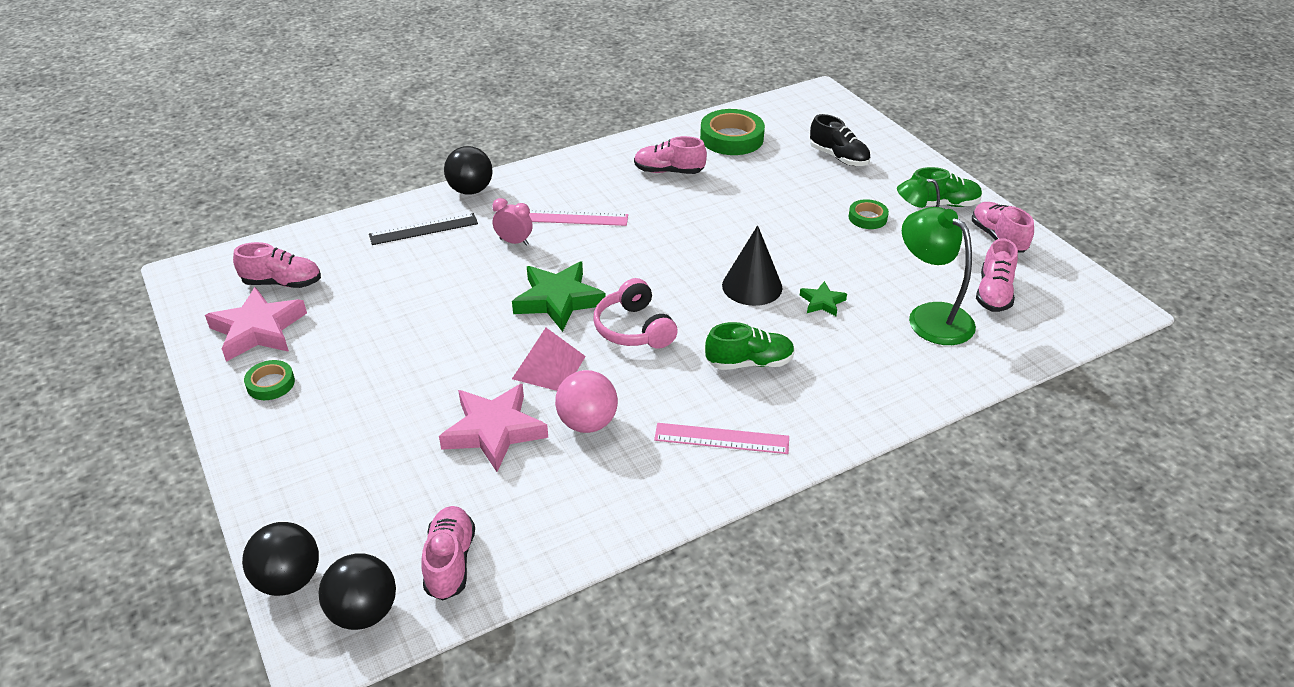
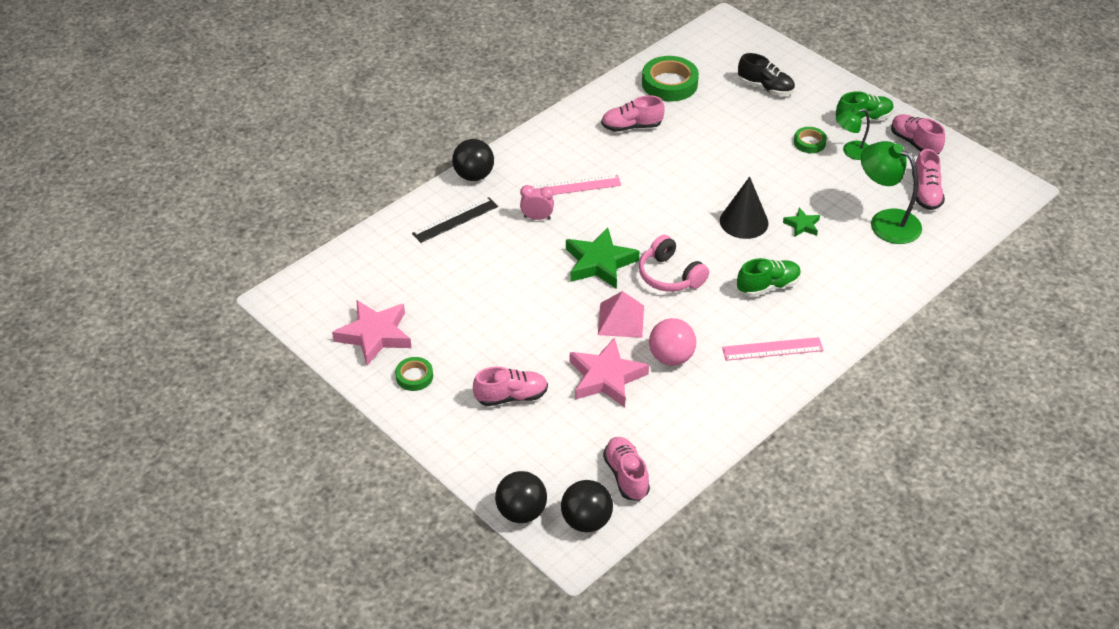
camera: 15 degrees left, 5 degrees up
pink shoe [233,242,321,288] -> pink shoe moved to [473,366,548,406]

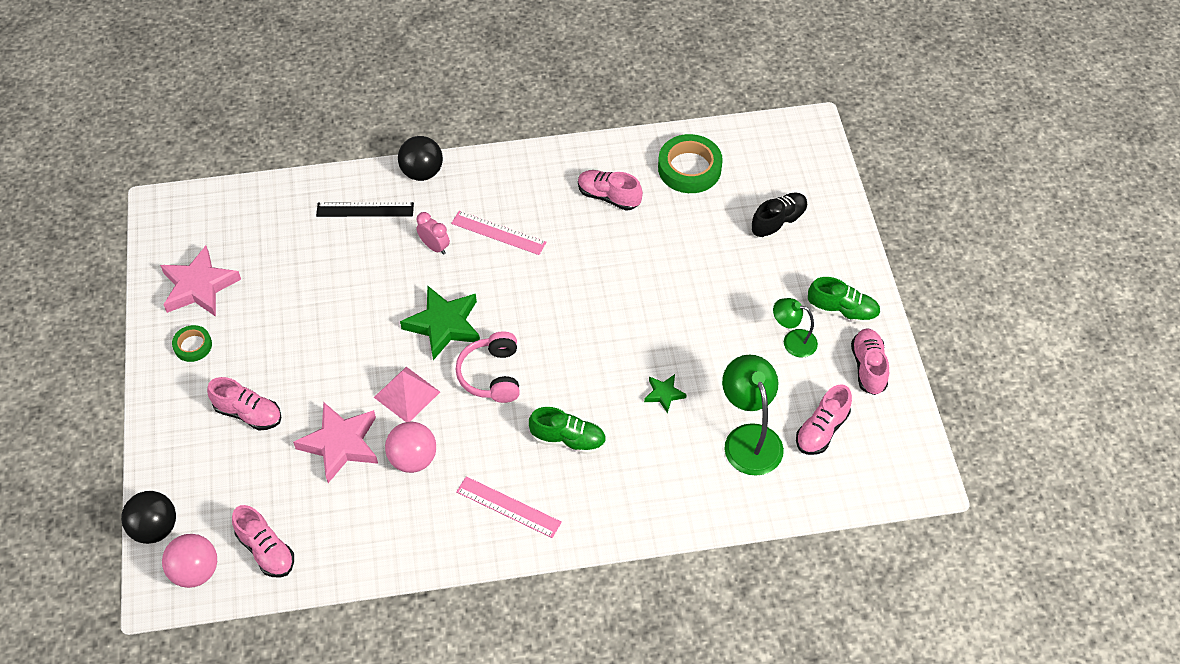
camera: 35 degrees right, 10 degrees up
black ball [561,480,613,532] -> pink ball [162,534,217,588]
pink shoe [603,437,650,501] -> pink shoe turned 120 degrees clockwise [232,505,294,578]
black cone [720,177,769,239] -> none
black shoe [738,53,795,96] -> black shoe turned 105 degrees counterclockwise [751,192,808,240]
green tape [794,127,827,153] -> none

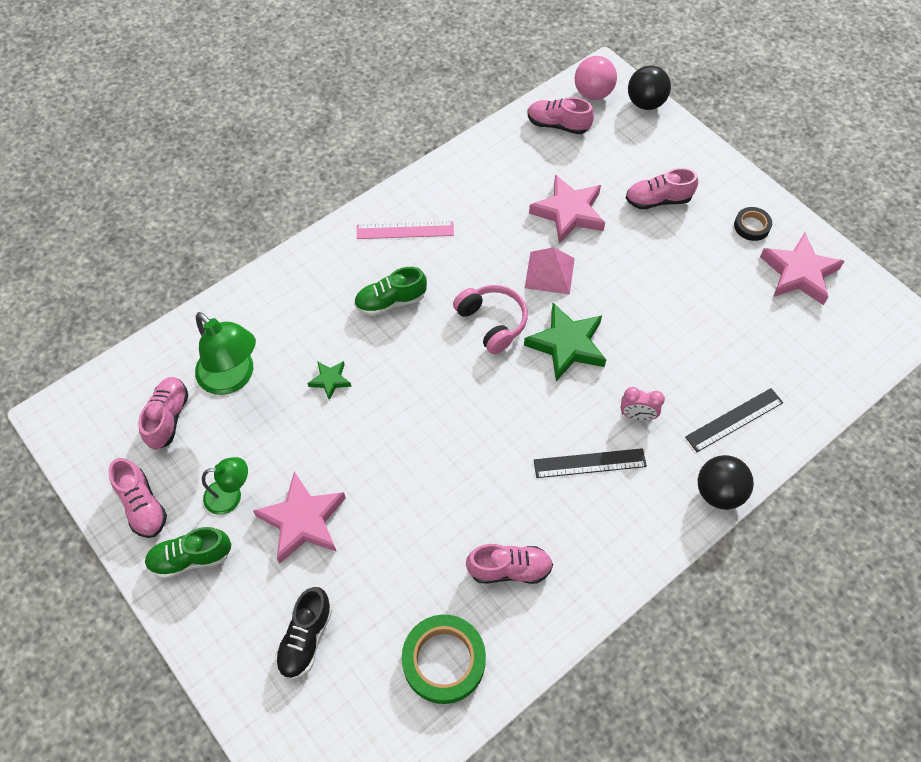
camera: 150 degrees right, 5 degrees up
green tape [172,325,212,362] -> black tape [734,207,772,241]
pink ball [385,422,436,473] -> none
pink ruler [451,211,546,255] -> black ruler [534,448,647,478]
none -> pink star [253,472,346,563]

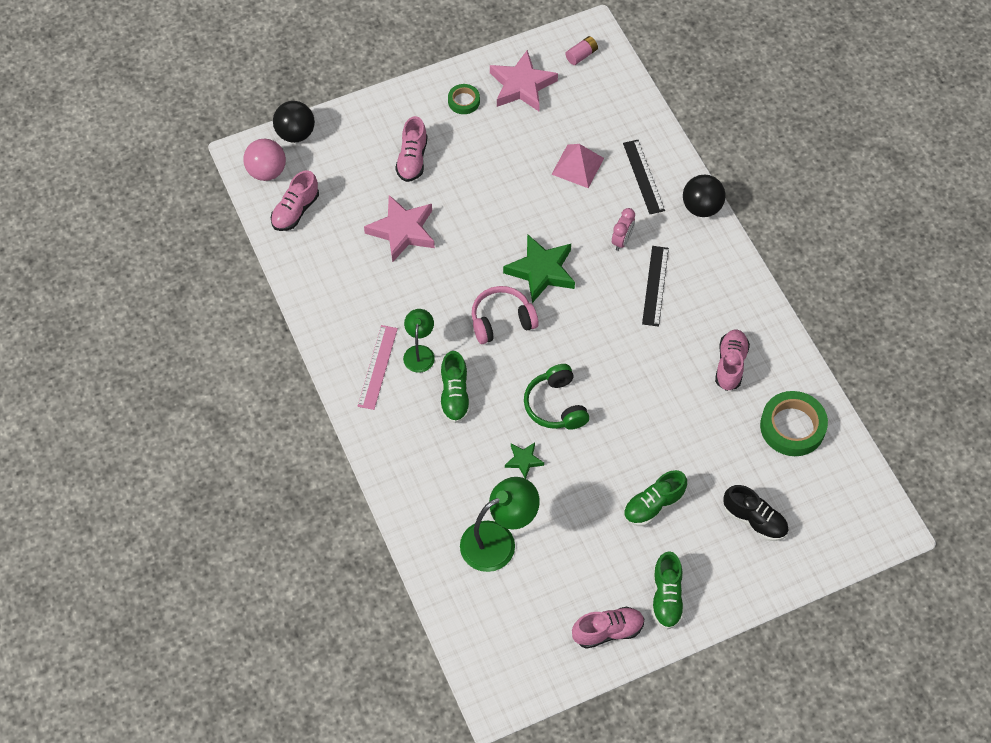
camera: 75 degrees left, 0 degrees up
pink shoe [138,377,188,450] -> none
green lamp [202,457,248,515] -> green lamp moved to [403,309,435,373]
pink star [253,472,346,563] -> green shoe [623,470,687,526]
pink pyramid [525,247,575,295] -> pink pyramid moved to [551,144,604,188]
black tape [734,207,772,241] -> green tape [448,84,480,114]
none -> green headphones [524,364,589,430]
none -> pink battery [566,36,598,65]

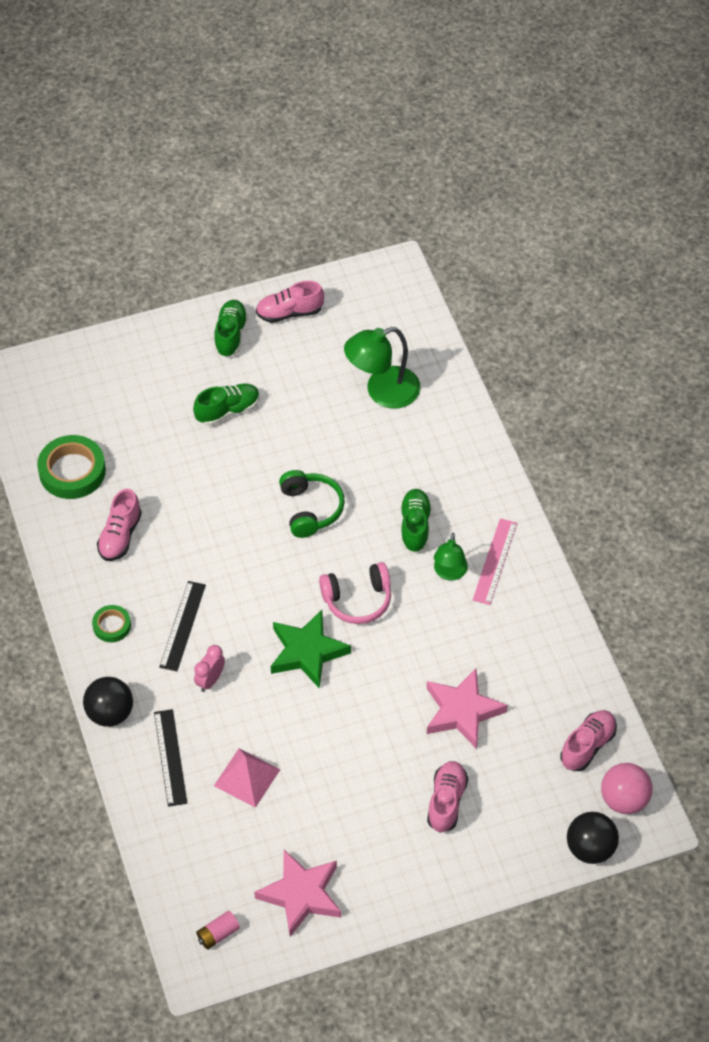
camera: 175 degrees left, 5 degrees down
green tape [448,84,480,114] -> green tape moved to [92,605,131,642]
green star [505,442,544,479] -> none
black shoe [723,485,789,541] -> none

